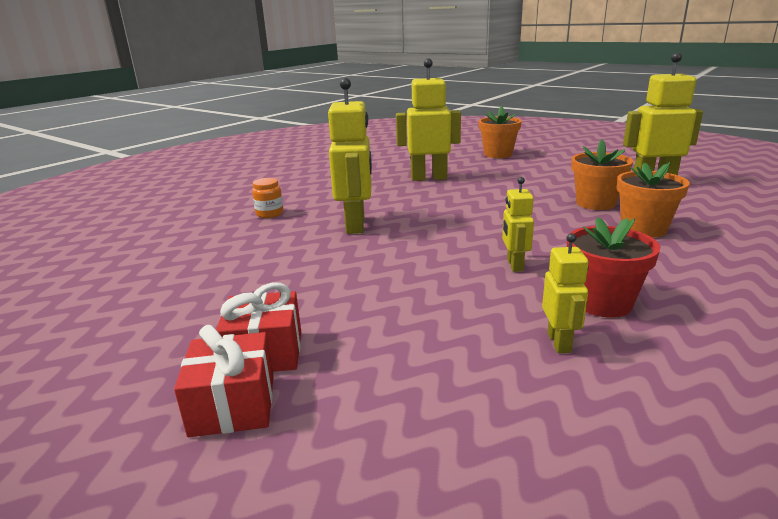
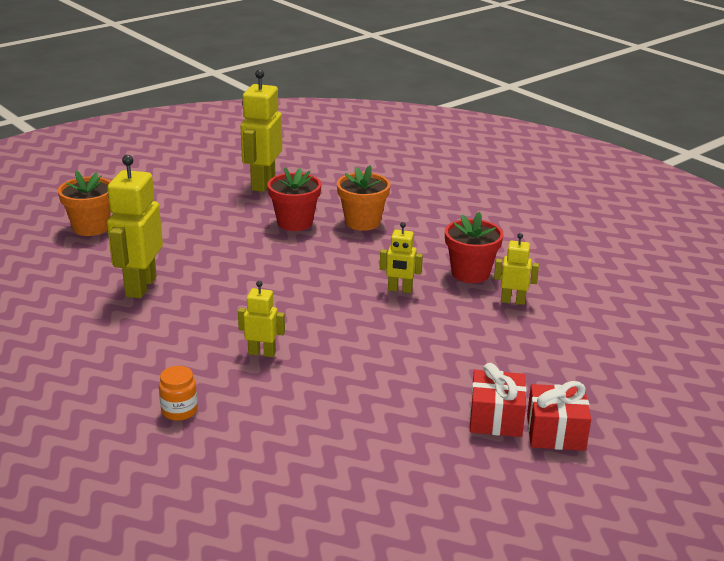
camera: 80 degrees left, 5 degrees up
yellow robot [328,78,372,234] -> yellow robot [238,281,285,357], size x0.53
orange flower pot [571,140,633,210] -> red flower pot [267,167,321,231]

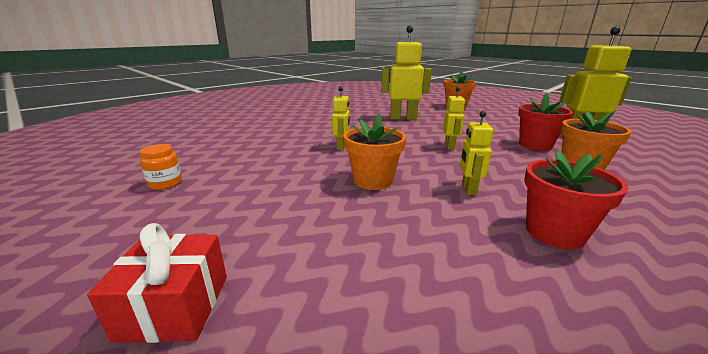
camera: 85 degrees right, 5 degrees down
orange jar [159,366,198,421] -> orange jar moved to [140,144,182,190]
red gift [470,363,526,437] -> none
yellow robot [494,233,539,305] -> yellow robot moved to [443,87,465,150]
none -> orange flower pot [343,114,406,190]

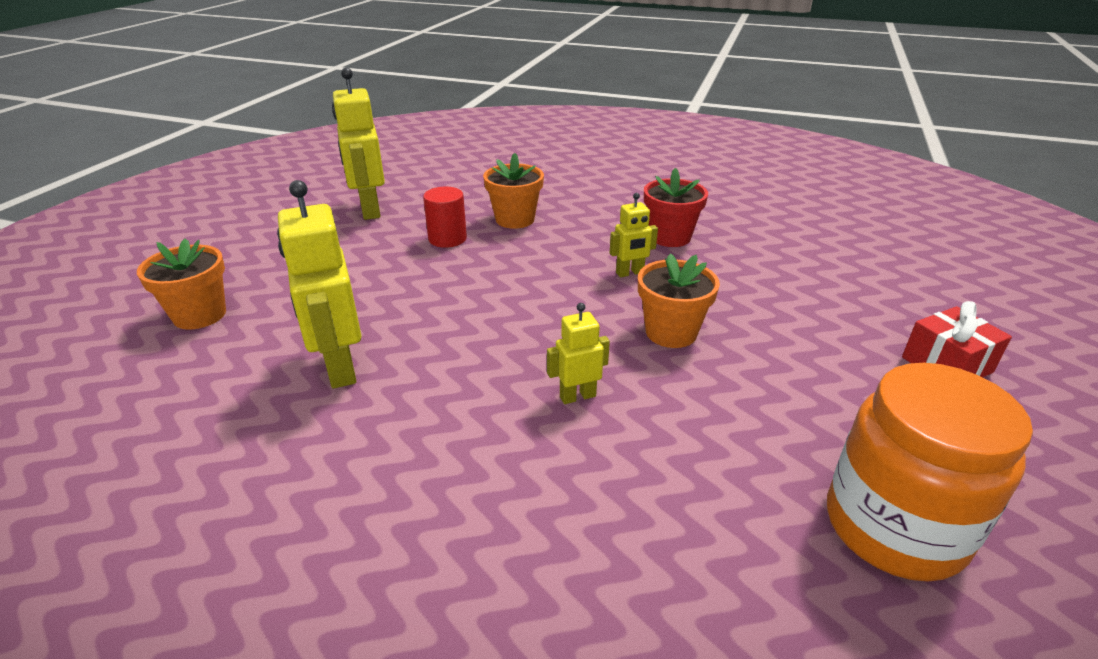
camera: 115 degrees left, 10 degrees up
orange jar [140,144,182,190] -> orange jar [827,363,1033,581], size x2.45
yellow robot [443,87,465,150] -> none
red flower pot [518,93,573,151] -> red cylinder [423,187,467,248]

